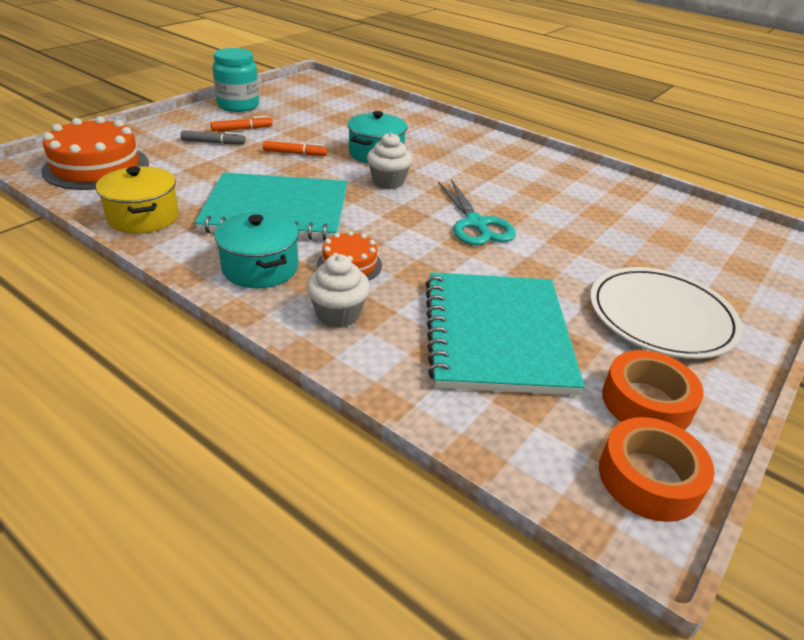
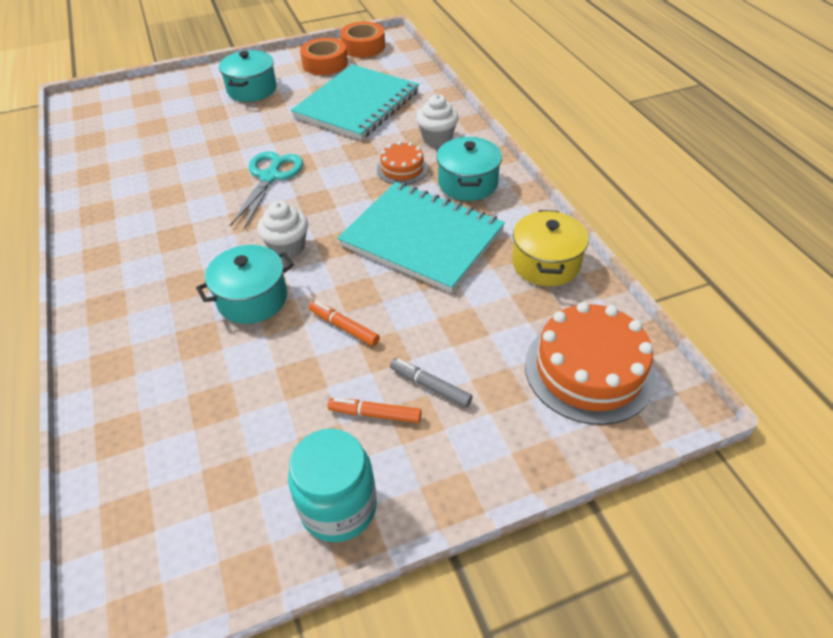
camera: 145 degrees left, 10 degrees up
white plate [590,267,743,359] -> turquoise pot [219,50,277,102]

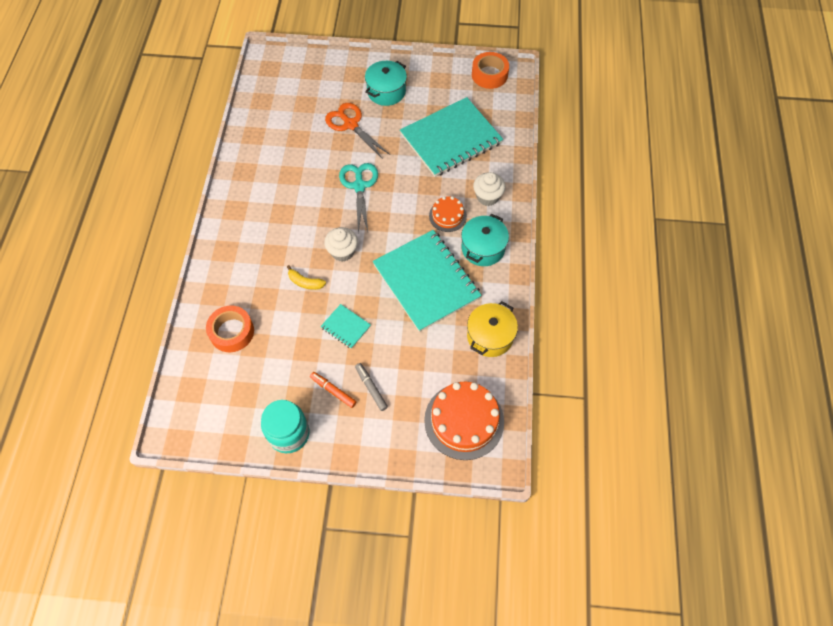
camera: 25 degrees right, 15 degrees up
turquoise pot [196,245,294,324] -> yellow banana [287,265,326,290]
turquoise scissors [230,151,303,229] -> turquoise scissors turned 45 degrees counterclockwise [339,163,378,233]
orange tape [300,38,348,75] -> orange tape moved to [206,306,254,352]
orange marker [309,301,380,346] -> turquoise notebook [320,304,371,349]
none -> orange scissors [325,103,390,159]

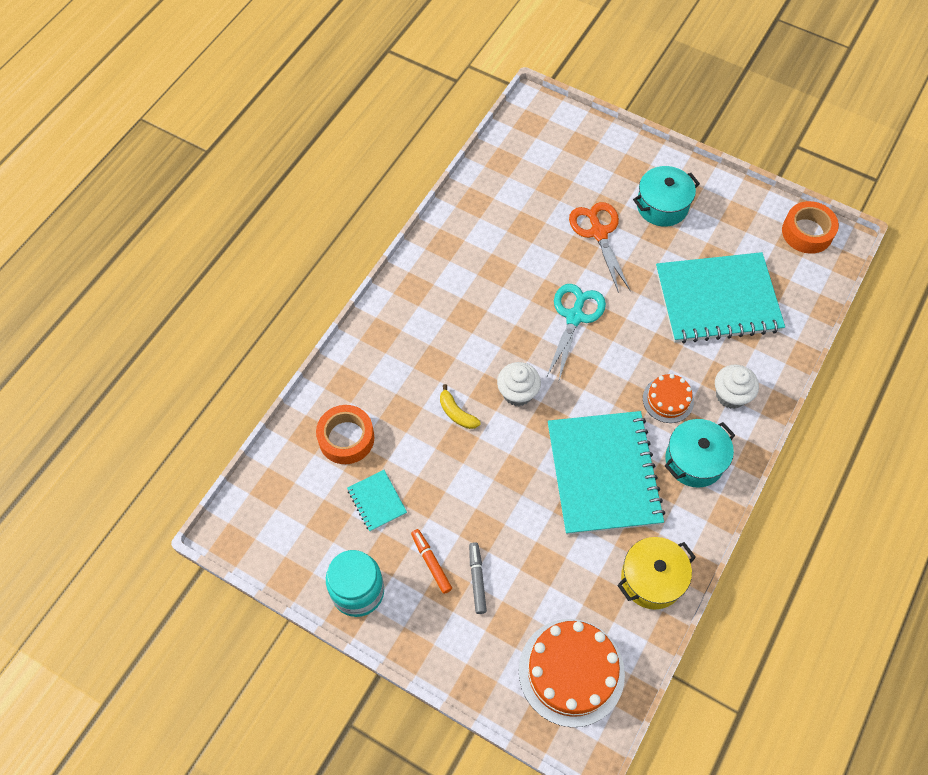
camera: 25 degrees right, 0 degrees up
turquoise notebook [320,304,371,349] -> turquoise notebook moved to [347,470,407,532]

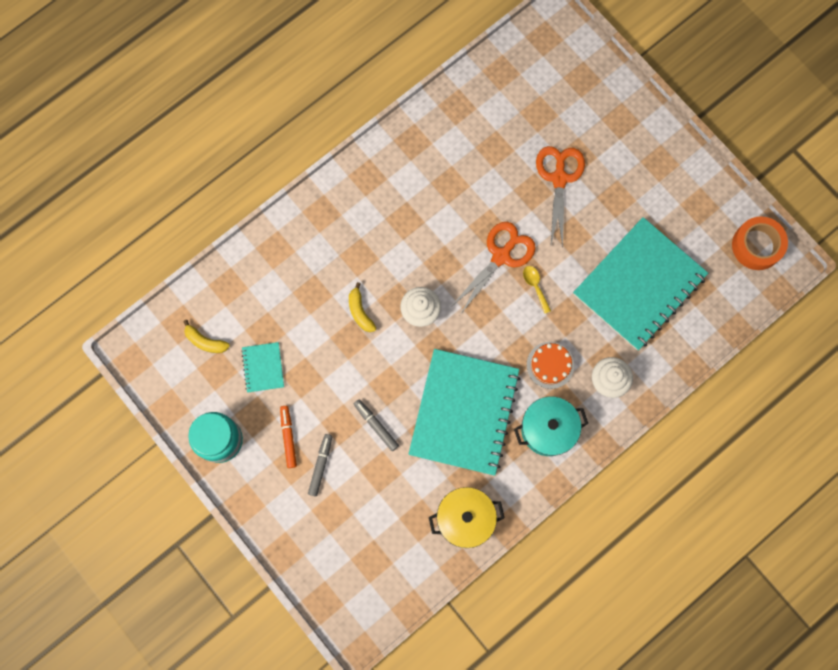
camera: 20 degrees right, 15 degrees up
orange tape [316,405,374,464] -> none
orange cake [519,619,625,727] -> none
turquoise scissors [546,284,606,380] -> orange scissors [451,222,536,315]
turquoise pot [633,166,700,227] -> none
turquoise notebook [656,252,785,344] -> turquoise notebook turned 60 degrees counterclockwise [573,217,708,350]
none -> yellow banana [183,320,230,353]
none -> grey marker [354,399,399,451]
none -> yellow spoon [523,266,551,314]

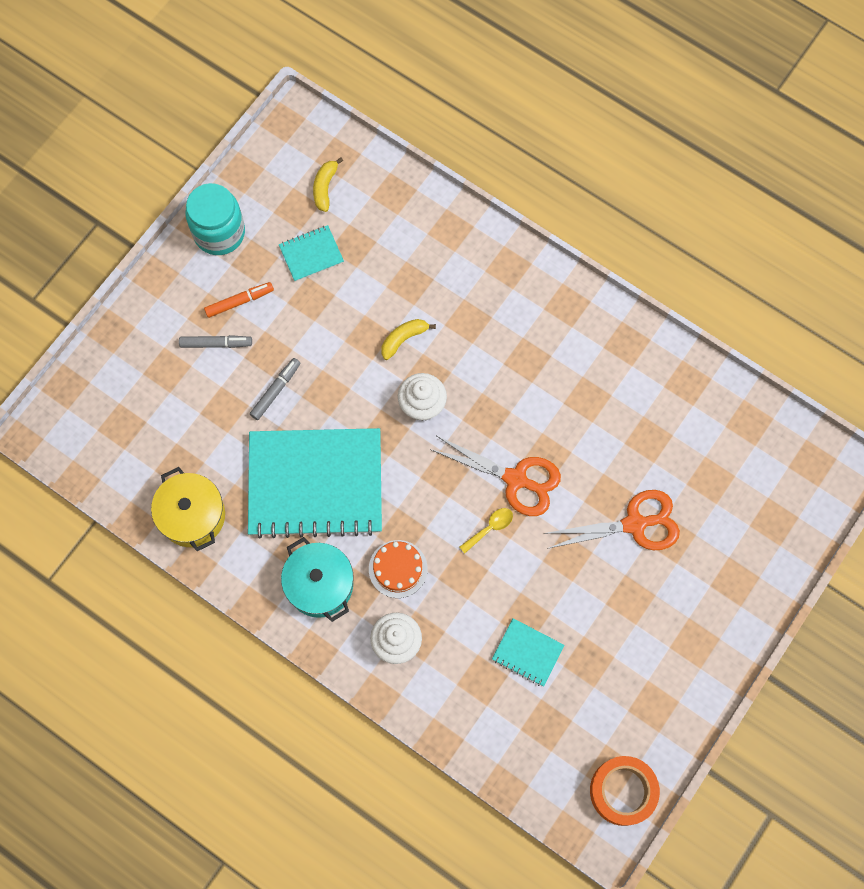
camera: 75 degrees right, 5 degrees down
turquoise notebook [573,217,708,350] -> turquoise notebook [492,618,565,687], size x0.43

